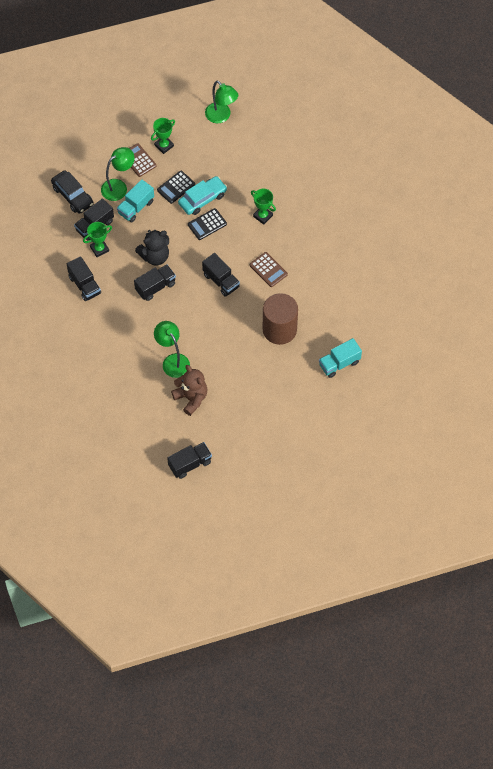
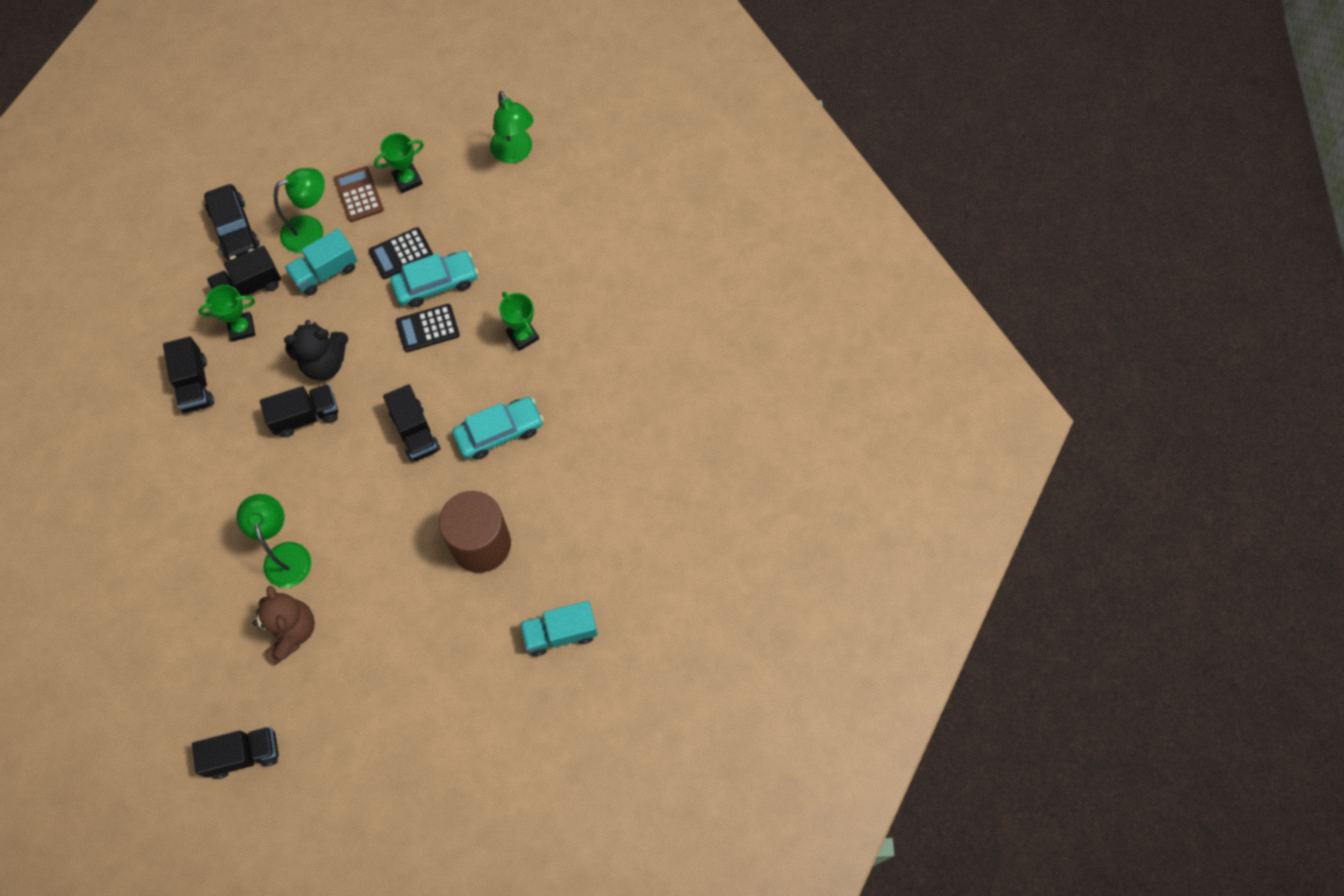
camera: 15 degrees right, 5 degrees up
brown calculator [250,252,288,287] -> turquoise car [452,397,544,460]

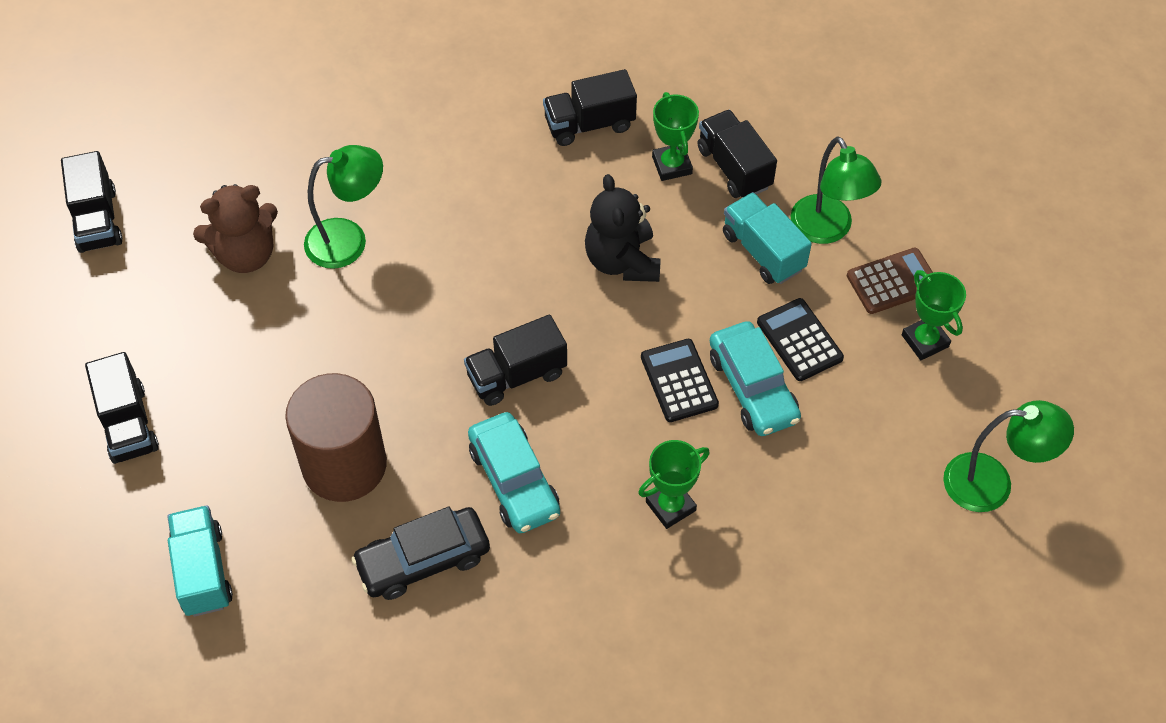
camera: 90 degrees right, 10 degrees down
black car [204,184,259,261] -> black car moved to [351,507,490,600]
black truck [260,384,338,437] -> black truck moved to [85,352,159,464]
green lamp [490,91,533,163] -> green lamp turned 150 degrees counterclockwise [943,400,1074,512]

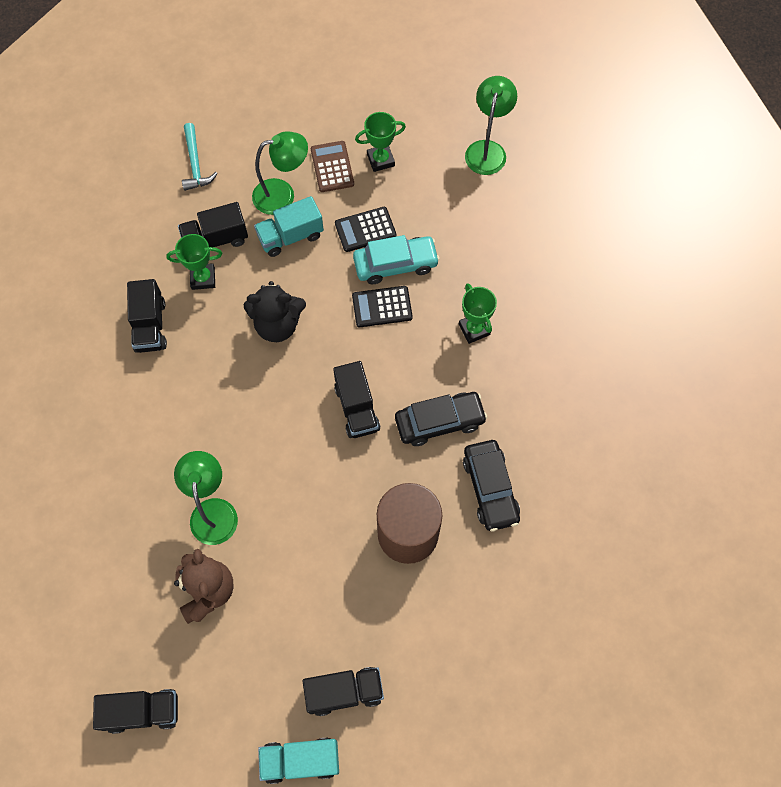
camera: 80 degrees left, 10 degrees up
turquoise truck [167,505,233,617] -> turquoise truck moved to [258,738,339,784]
turquoise car [468,412,560,533] -> black car [395,392,488,446]
none -> turquoise hammer [182,123,218,191]

